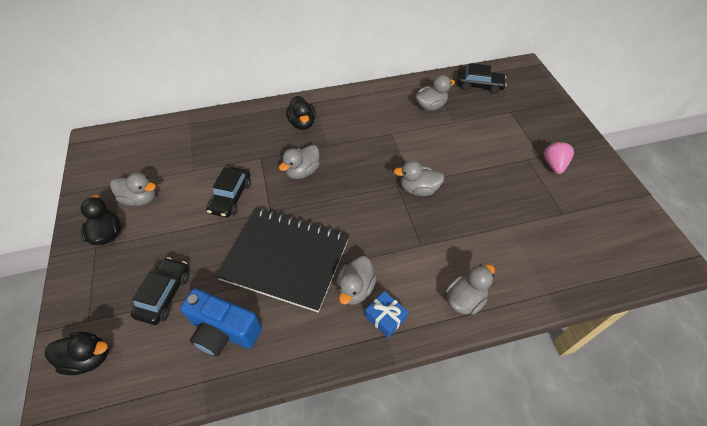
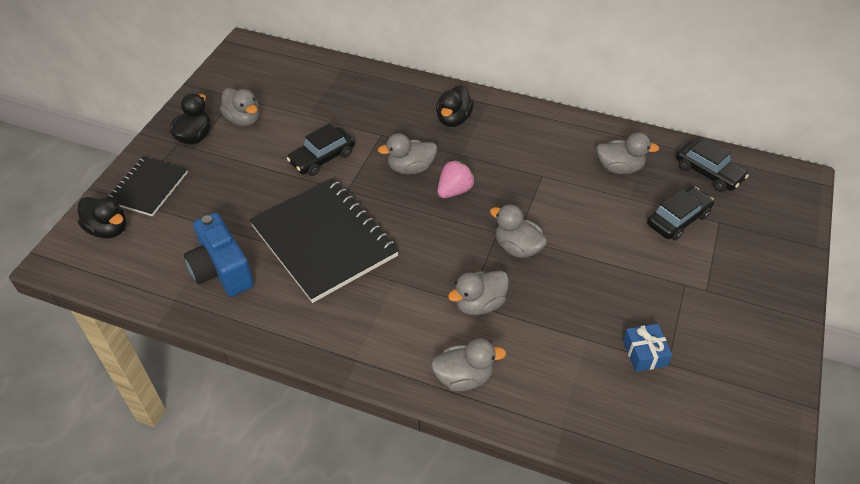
camera: 35 degrees right, 5 degrees down
black car [130,257,189,325] -> black car moved to [647,186,714,241]
grey duck [337,256,377,305] -> grey duck moved to [448,270,509,315]
blue gift [365,291,408,338] -> blue gift moved to [623,324,672,372]
pink strawberry [543,141,574,174] -> pink strawberry moved to [438,160,475,198]
none -> black notebook [107,157,188,216]

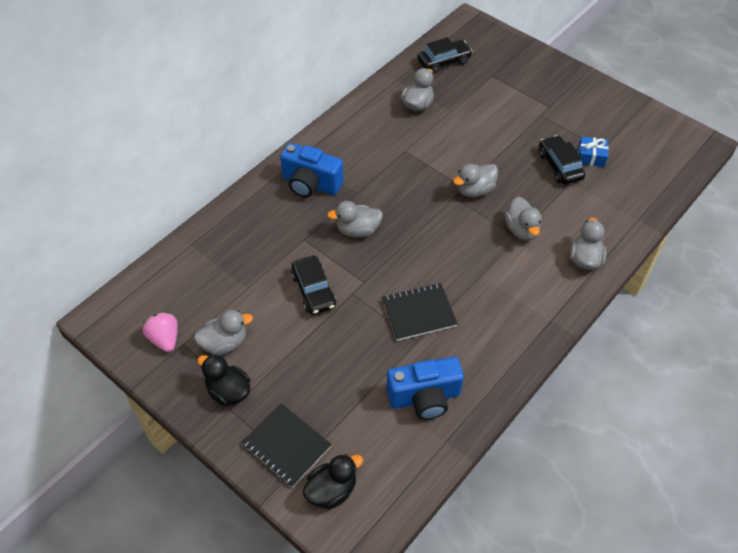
camera: 70 degrees left, 5 degrees up
black notebook [249,178,399,303] -> black notebook [382,283,458,341], size x0.57
grey duck [378,133,437,175] -> grey duck turned 75 degrees clockwise [327,201,383,237]
black duck [436,85,474,127] -> blue camera [280,143,344,198]
pink strawberry [438,160,475,198] -> pink strawberry moved to [143,312,178,352]
black car [647,186,714,241] -> black car moved to [539,135,586,185]

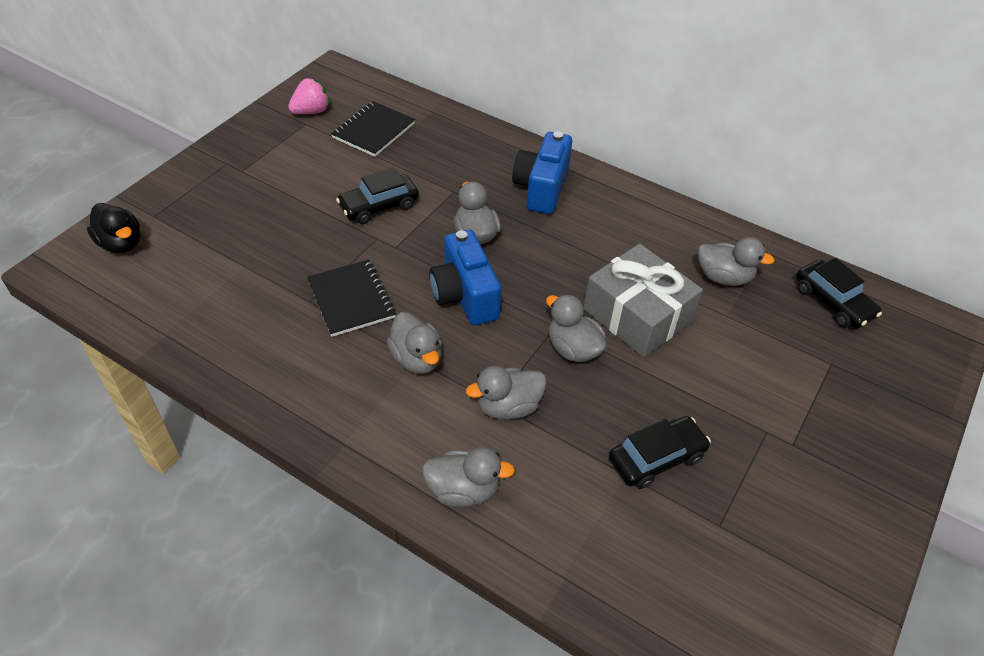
camera: 80 degrees right, 5 degrees down
grey duck [194,310,253,355] -> grey duck moved to [387,312,442,374]
black duck [198,354,251,406] -> none
black notebook [241,403,332,487] -> black notebook moved to [331,101,415,157]
blue camera [386,357,464,420] -> blue camera moved to [429,230,501,325]
blue gift [578,137,609,167] -> none
none -> grey gift [583,243,703,357]

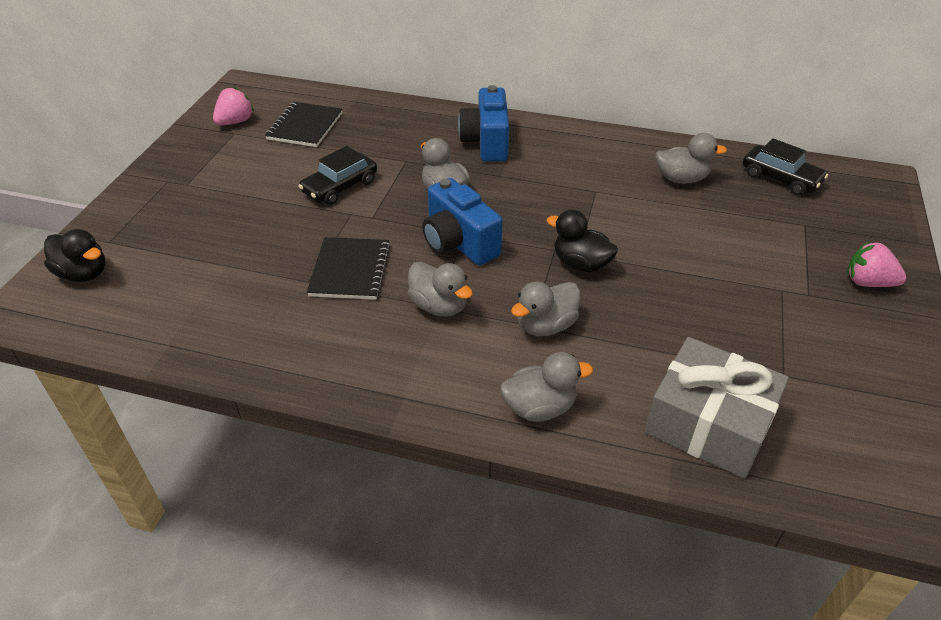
camera: 15 degrees left, 5 degrees down
black notebook [307,260,396,337] -> black notebook turned 45 degrees clockwise [307,237,391,300]
grey duck [546,294,607,362] -> black duck [546,209,618,273]
grey gift [583,243,703,357] -> grey gift moved to [644,337,789,479]
black car [609,416,711,489] -> none
none -> pink strawberry [847,242,906,287]

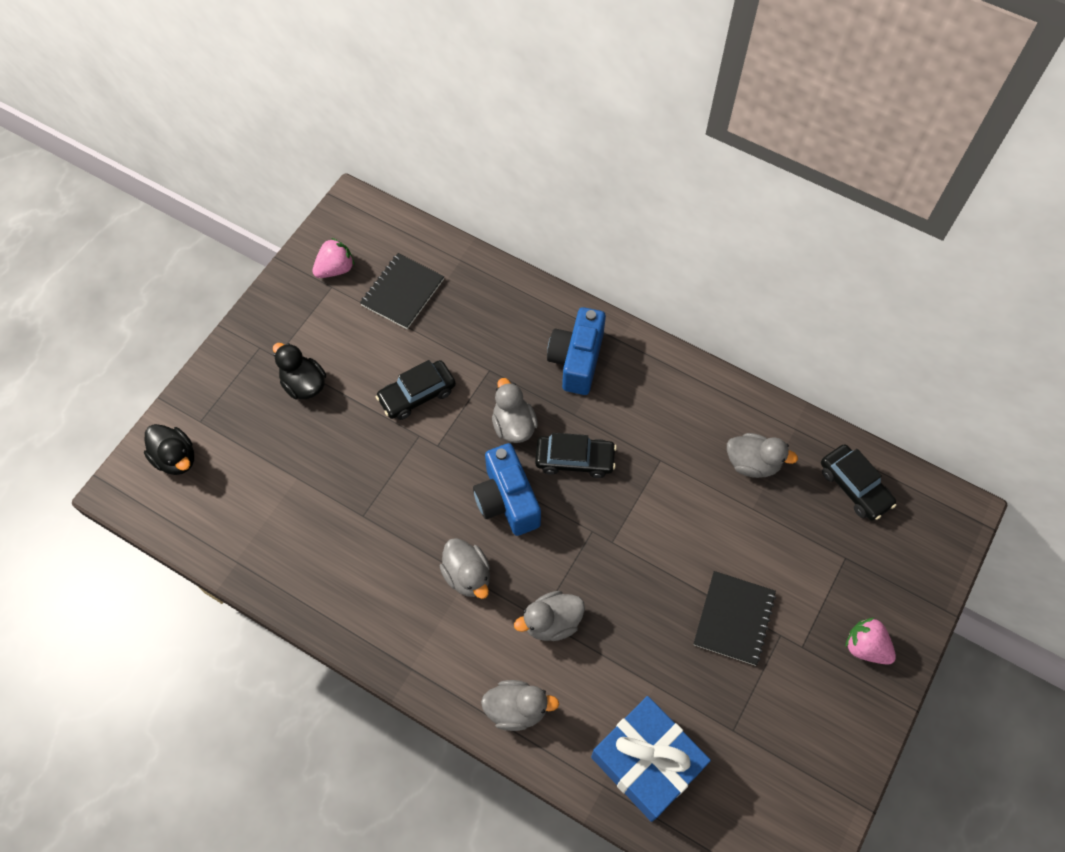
camera: 15 degrees right, 20 degrees up
black notebook [307,237,391,300] -> black notebook moved to [693,571,776,666]
black duck [546,209,618,273] -> black duck moved to [273,343,326,399]
grey gift [644,337,789,479] -> blue gift [591,696,711,822]
none -> black car [535,433,617,478]

